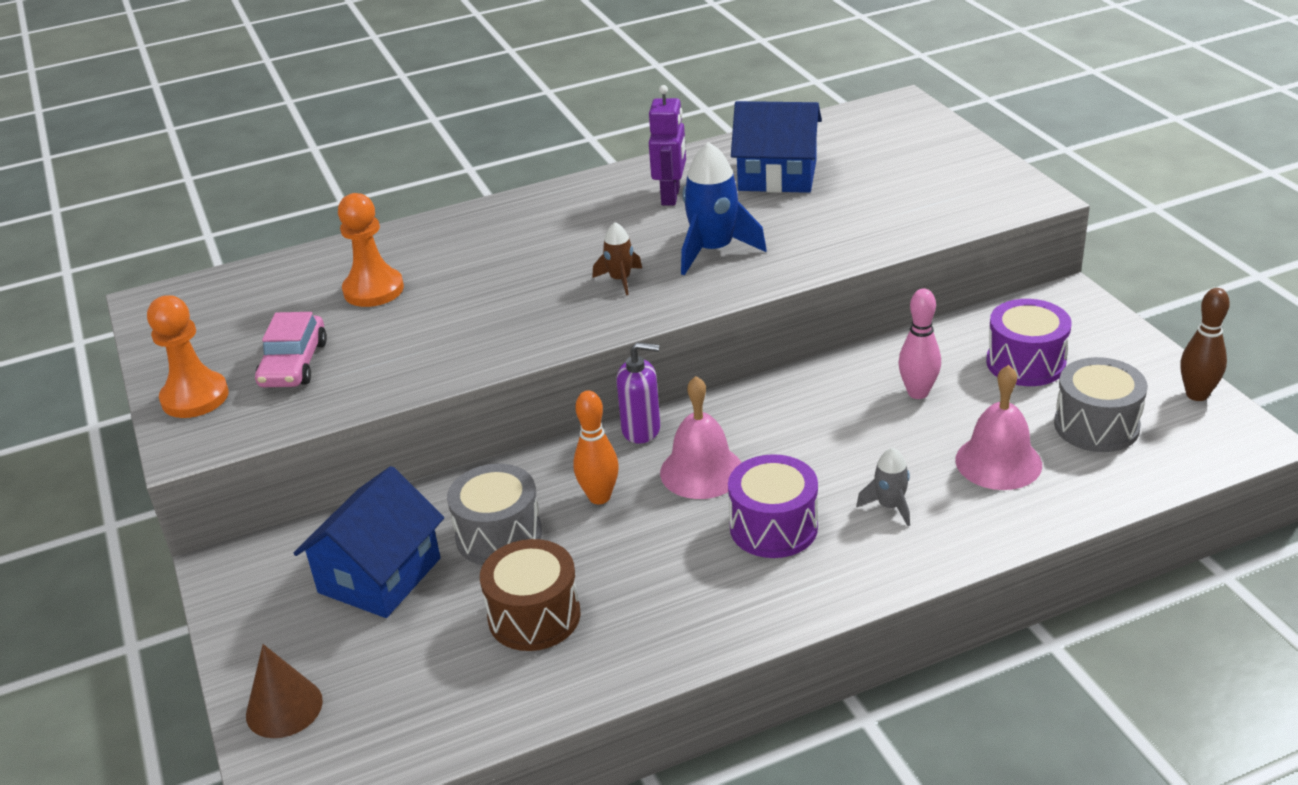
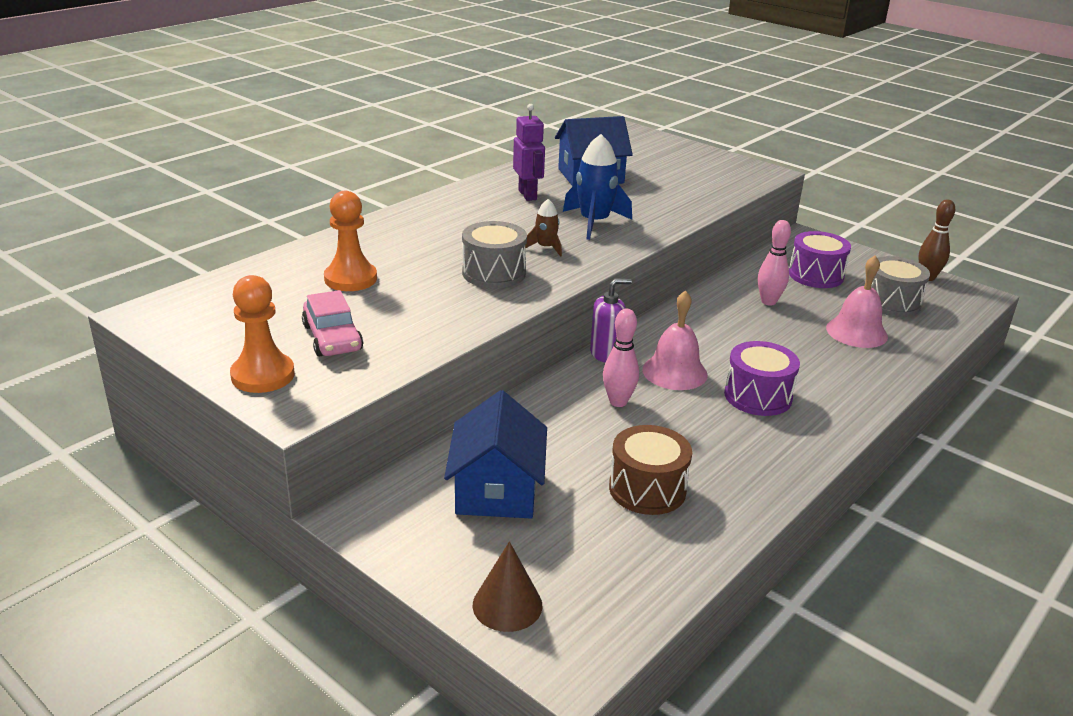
camera: 30 degrees left, 5 degrees down
grey drum [447,464,542,565] -> grey drum moved to [462,221,527,288]
orange bowling pin [573,391,619,504] -> pink bowling pin [603,309,639,407]
grey rocket [856,447,910,526] -> none

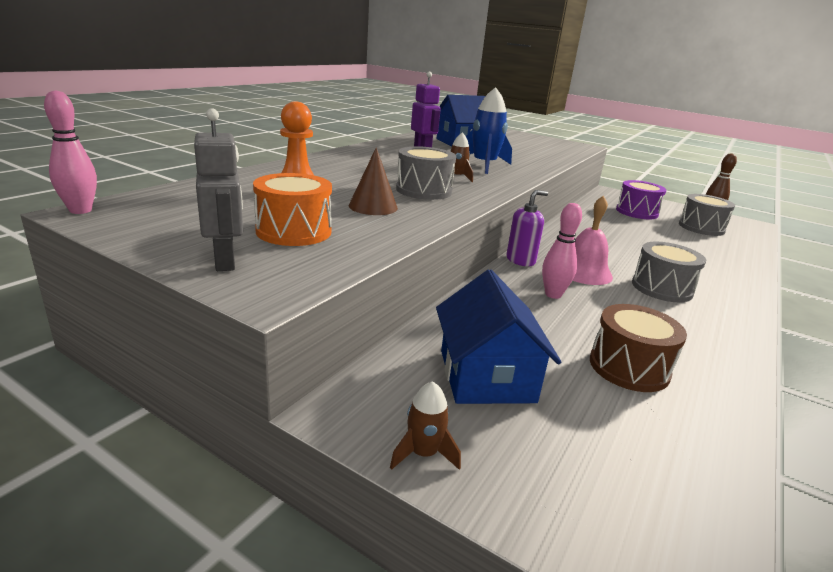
camera: 10 degrees left, 5 degrees down
orange pawn [230,275,295,393] -> grey robot [194,108,243,271]
pink car [302,290,363,357] -> orange drum [253,173,332,246]
brown cone [473,541,542,632] -> brown cone moved to [348,147,398,215]
purple drum [724,341,800,416] -> grey drum [632,242,706,302]
pink bowling pin [758,220,791,306] -> pink bowling pin moved to [44,90,97,214]
pink bell [826,256,888,348] -> none
none -> brown rocket [390,381,461,470]

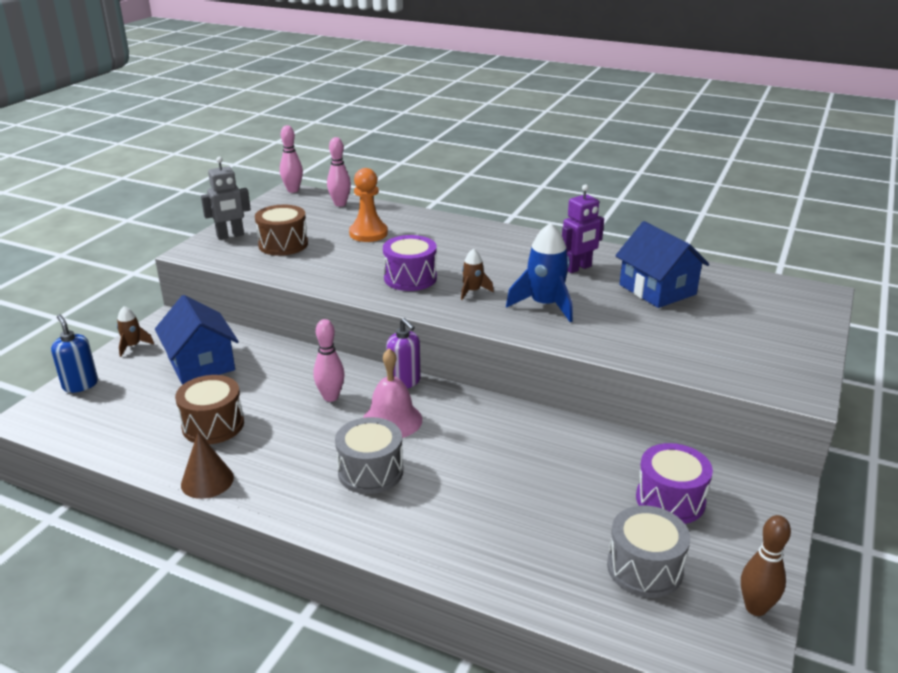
camera: 85 degrees right, 5 degrees up
orange drum [253,173,332,246] -> brown drum [255,205,308,256]
brown cone [348,147,398,215] -> brown cone moved to [181,432,234,499]
grey drum [396,146,456,200] -> purple drum [383,235,437,291]
blue house [436,269,561,404] -> blue house turned 75 degrees clockwise [155,295,239,385]
none -> blue soap dispenser [51,315,98,393]
none -> pink bowling pin [327,137,351,207]

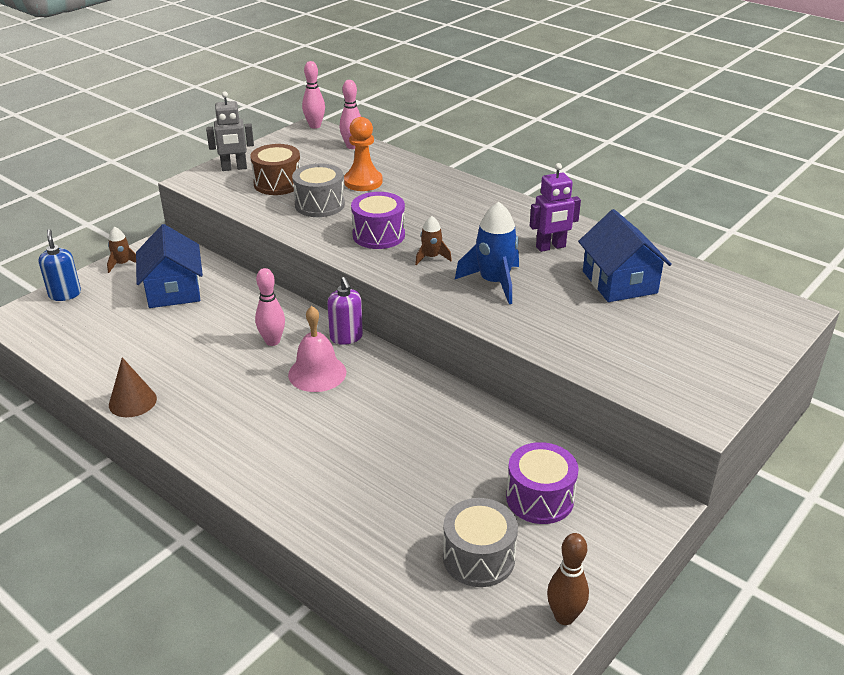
camera: 15 degrees right, 5 degrees up
brown drum [175,375,244,444] -> none
grey drum [335,417,403,494] -> grey drum moved to [292,163,345,217]

